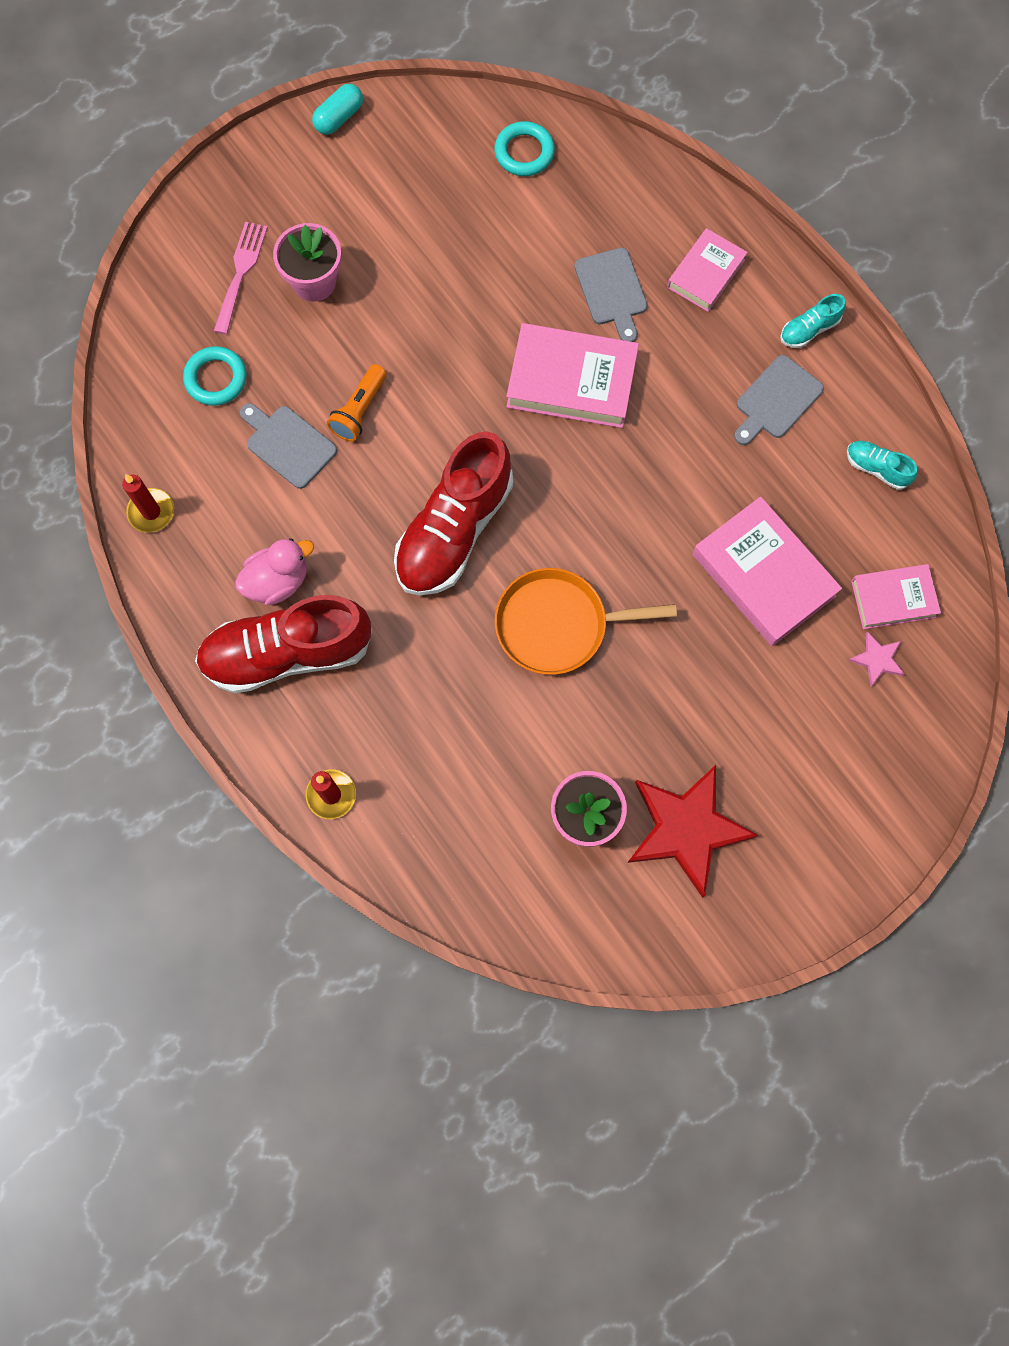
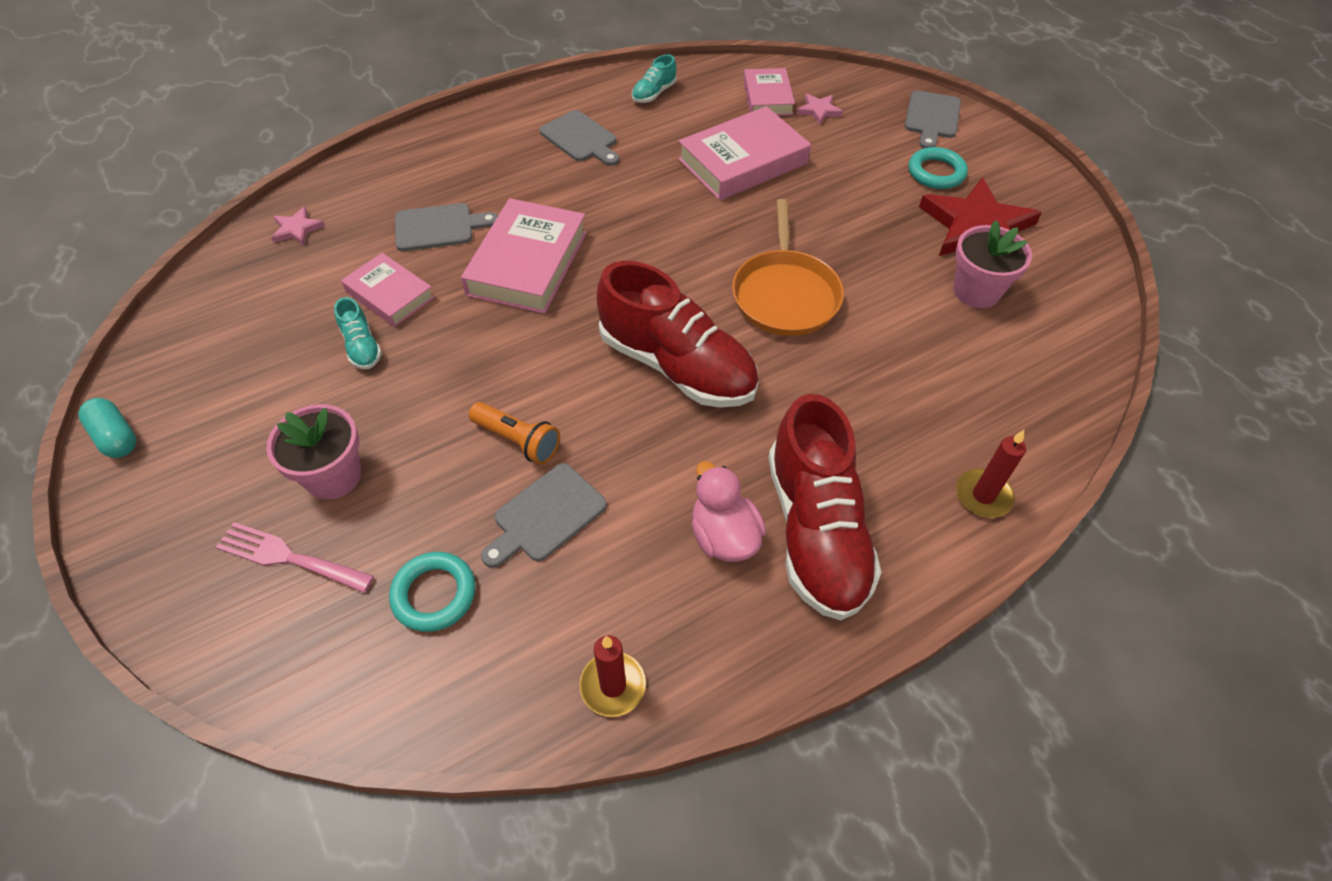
camera: 85 degrees left, 20 degrees down
turquoise ring [494,121,555,176] -> turquoise ring moved to [908,147,968,189]
pink book [667,228,748,312] -> pink book moved to [341,253,435,327]
turquoise shoe [780,294,846,348] -> turquoise shoe moved to [334,297,382,369]
none -> pink star [271,207,325,245]
none -> grey cutting board [905,91,961,149]

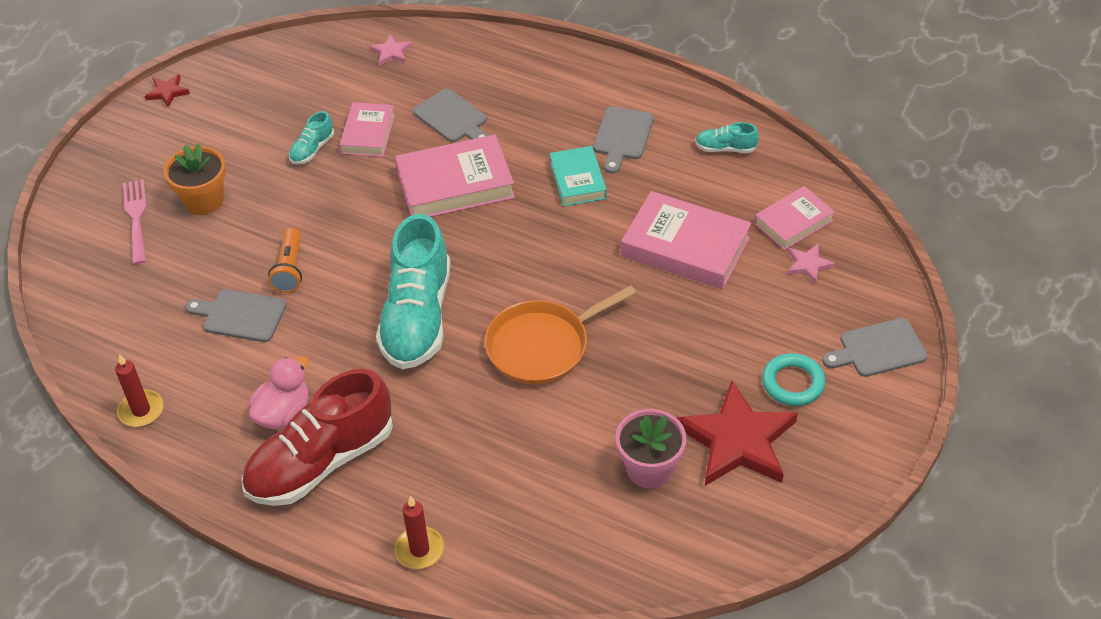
camera: 60 degrees right, 5 degrees down
turquoise capsule [78,398,136,458] -> red star [145,74,190,108]
pink flower pot [266,404,361,499] -> orange flower pot [164,143,226,215]
turquoise ring [389,552,476,632] -> none
red shoe [597,261,759,408] -> turquoise shoe [376,214,450,369]
none -> turquoise book [549,146,607,206]

